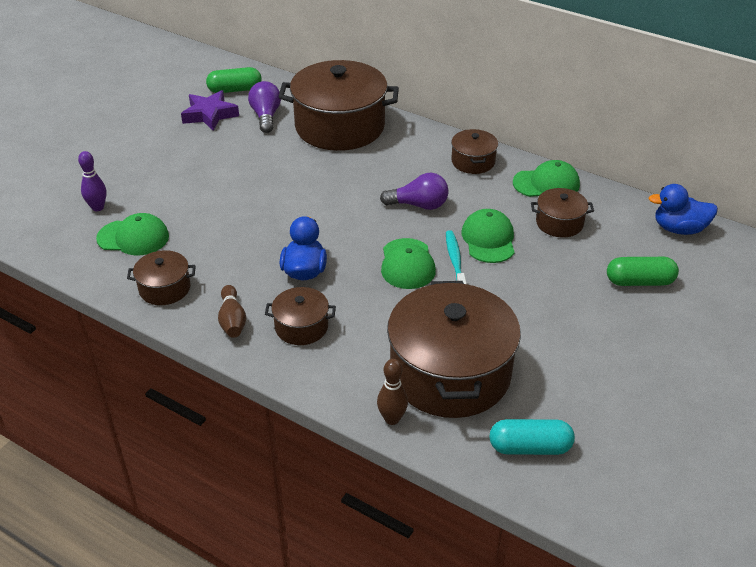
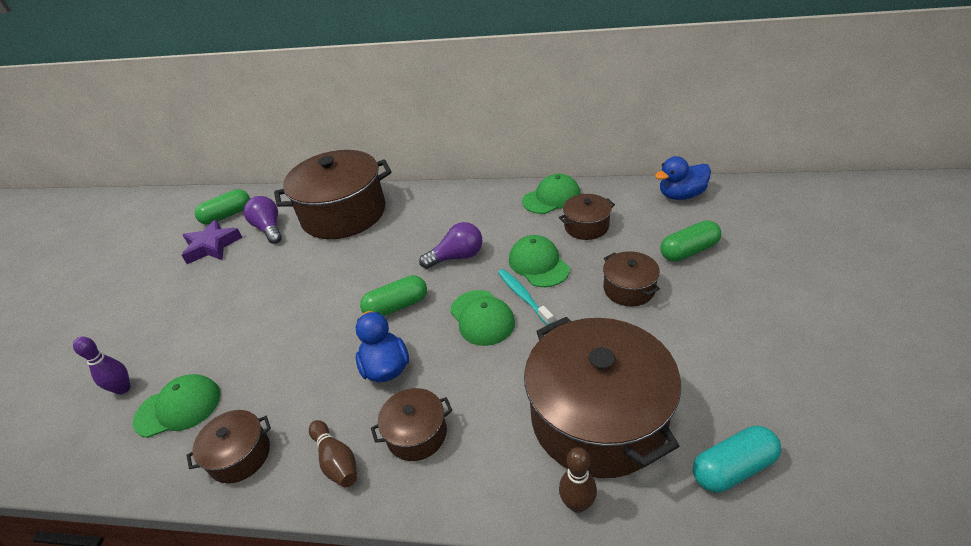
camera: 20 degrees left, 0 degrees up
brown pot [451,129,498,174] -> brown pot moved to [603,251,660,307]
none -> green capsule [360,275,427,316]

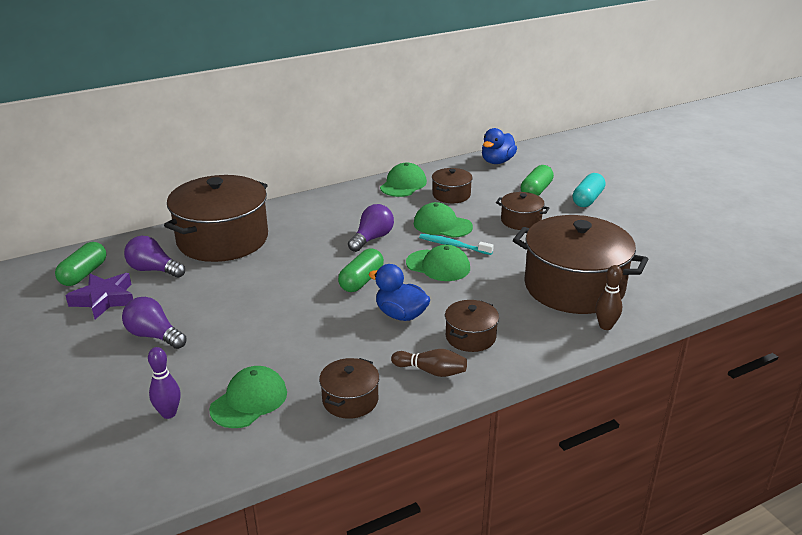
camera: 40 degrees left, 10 degrees down
turquoise capsule [693,426,781,492] -> turquoise capsule moved to [572,173,606,207]
none -> purple light bulb [122,297,187,349]

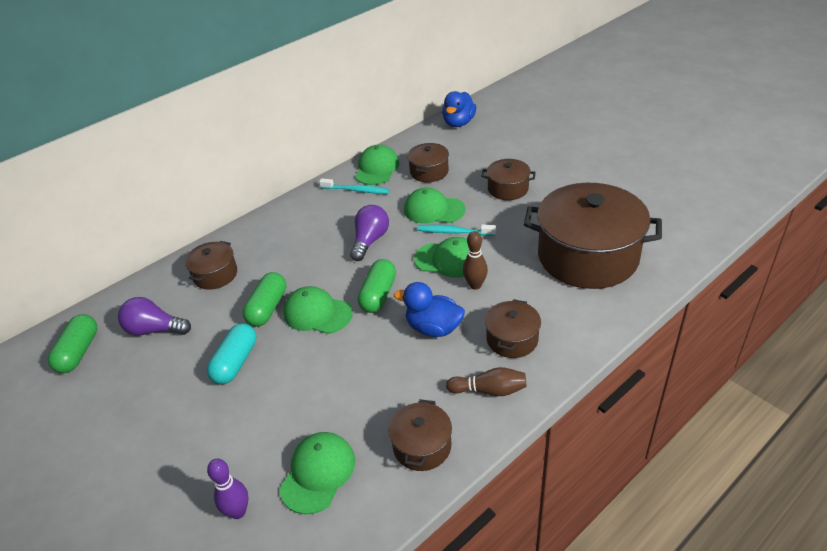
camera: 10 degrees left, 10 degrees up
purple star [65,273,133,319] -> none
purple light bulb [122,297,187,349] -> none
brown pot [164,175,268,262] -> brown pot [185,241,237,290], size x0.47
green capsule [521,165,554,196] -> green capsule moved to [243,272,286,326]
turquoise capsule [572,173,606,207] -> turquoise capsule moved to [207,324,257,384]
brown bowling pin [595,265,623,330] -> brown bowling pin moved to [463,231,488,290]
none -> green cap [283,286,353,334]
none -> turquoise toothbrush [319,178,389,194]

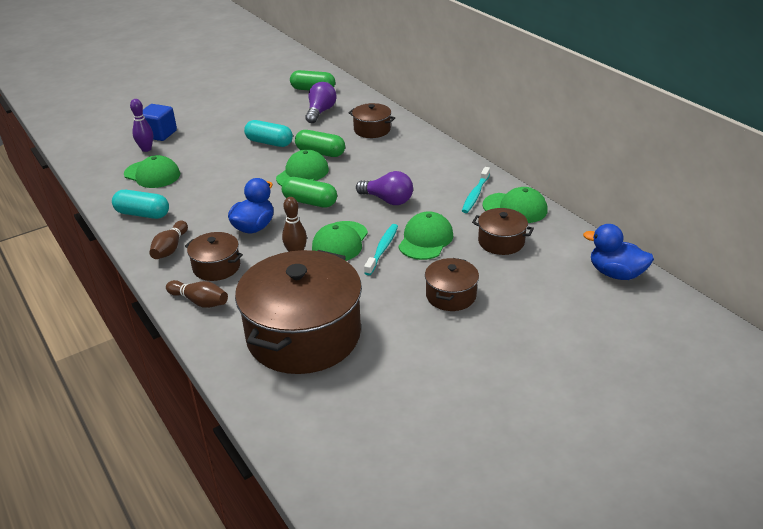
camera: 95 degrees right, 5 degrees down
brown pot [389,399,452,471] -> turquoise capsule [112,190,169,219]
none -> blue cube [143,104,177,141]
none -> brown bowling pin [166,280,228,308]

